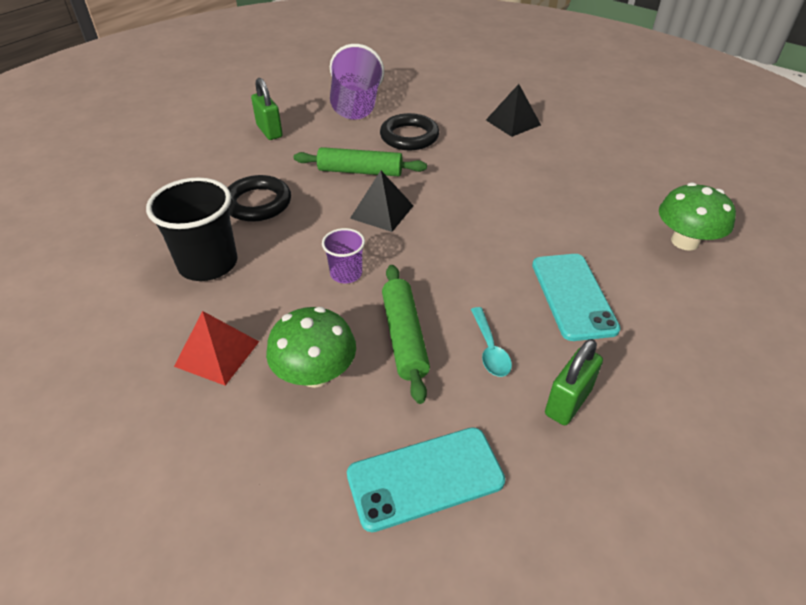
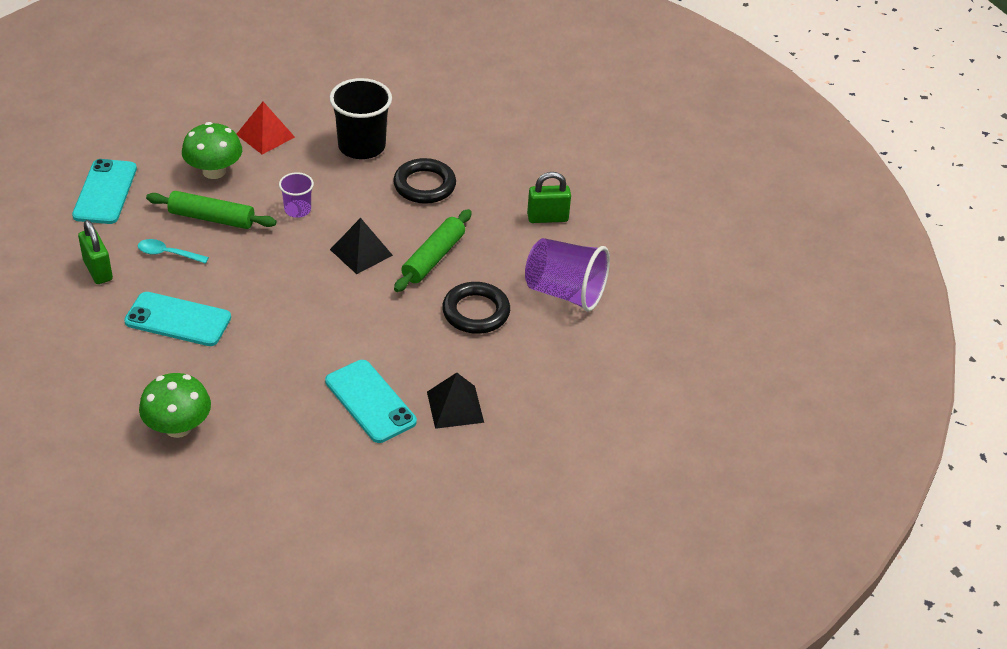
camera: 110 degrees right, 0 degrees up
none -> turquoise phone [325,360,417,443]

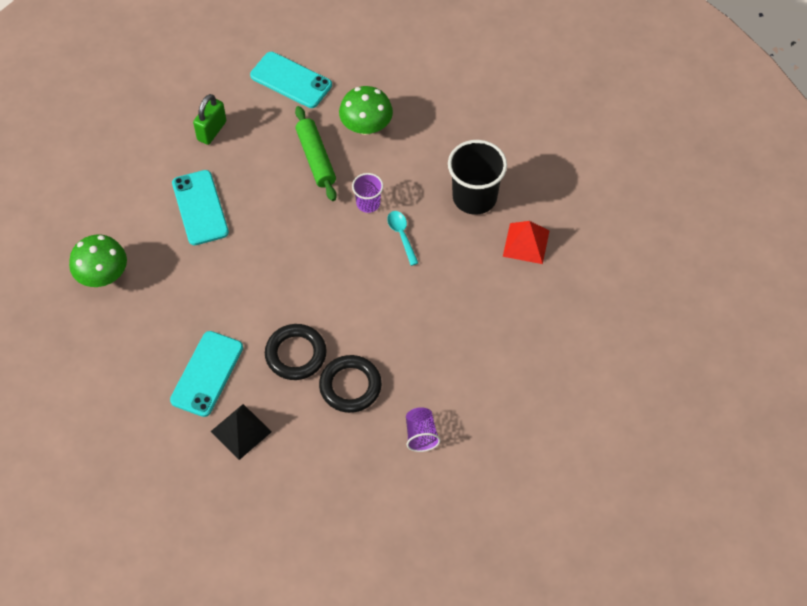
camera: 60 degrees right, 15 degrees up
turquoise phone [72,159,137,224] -> turquoise phone turned 60 degrees clockwise [250,52,332,108]
turquoise spoon [138,239,209,264] -> turquoise spoon moved to [387,211,418,266]
red pyramid [237,102,295,154] -> red pyramid moved to [503,221,549,264]
black pyramid [330,218,393,274] -> none
black ring [393,158,456,204] -> black ring moved to [265,324,327,380]
green rolling pin [394,209,472,292] -> none
purple cup [525,238,610,312] -> purple cup [406,407,440,452], size x0.54
green padlock [527,172,571,223] -> none

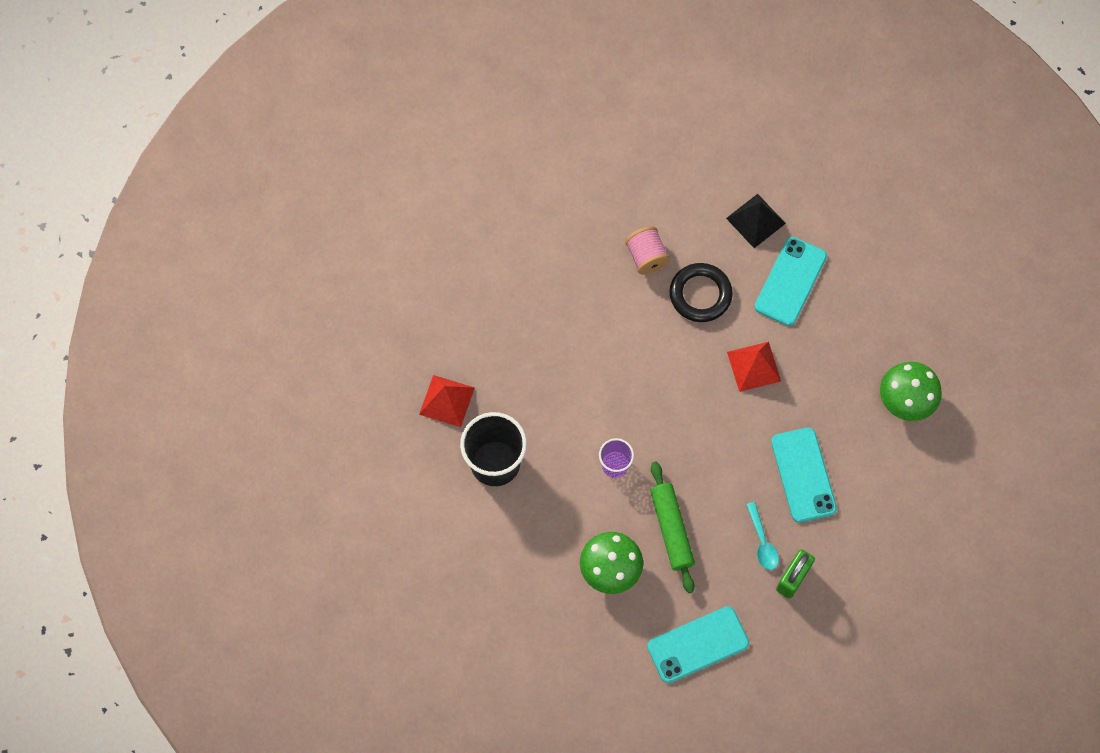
camera: 175 degrees left, 10 degrees up
turquoise phone [250,52,332,108] -> turquoise phone turned 60 degrees counterclockwise [647,606,749,683]
black ring [319,355,382,413] -> pink spool [625,226,670,275]
turquoise spoon [387,211,418,266] -> turquoise spoon moved to [746,502,779,570]
purple cup [406,407,440,452] -> none
none -> red pyramid [727,342,781,392]

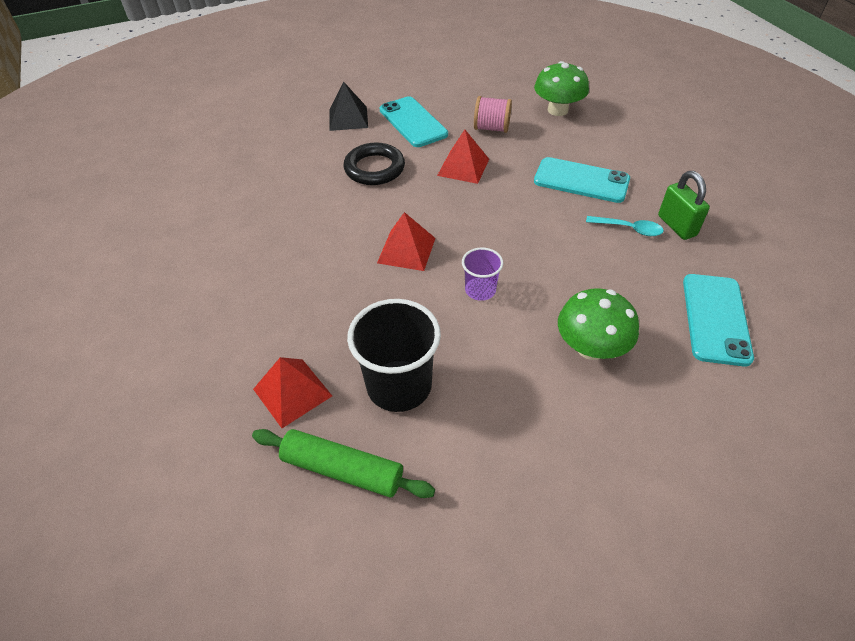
camera: 55 degrees left, 20 degrees down
pink spool [625,226,670,275] -> pink spool moved to [474,96,512,133]
green rolling pin [650,462,695,593] -> green rolling pin moved to [252,429,435,498]
none -> red pyramid [377,212,436,271]

